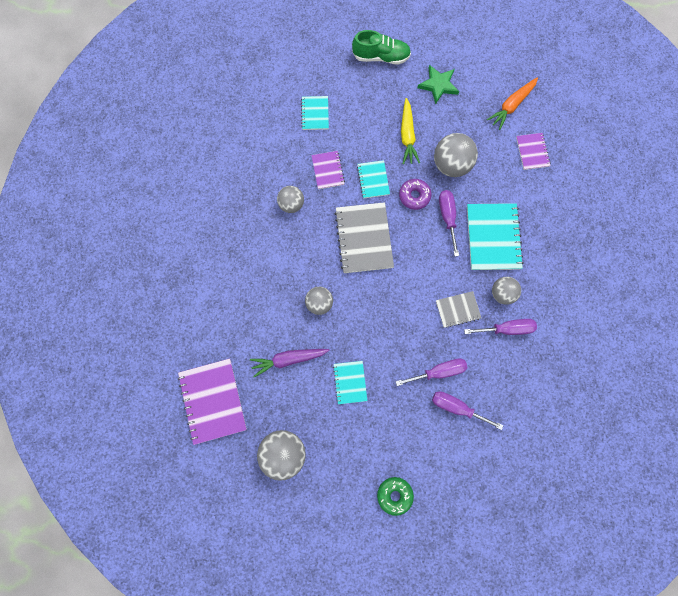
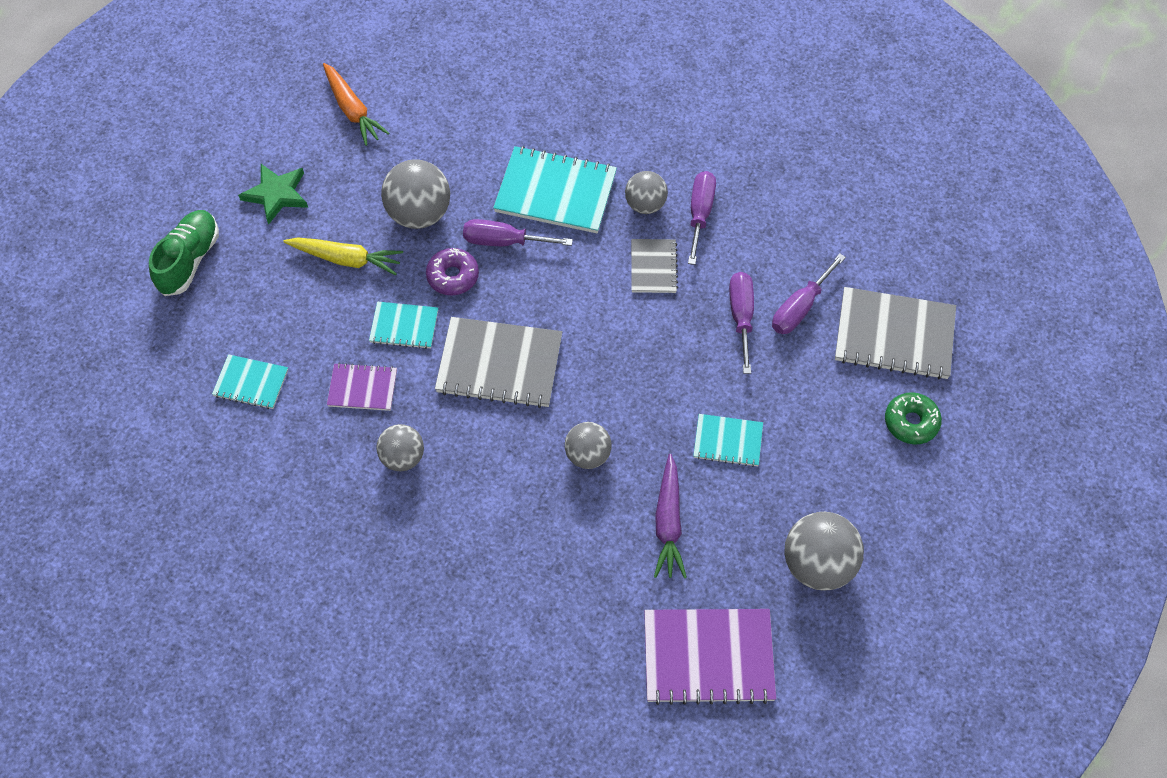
camera: 75 degrees left, 15 degrees down
purple notebook [516,133,551,170] -> none
none -> grey notebook [835,287,956,380]

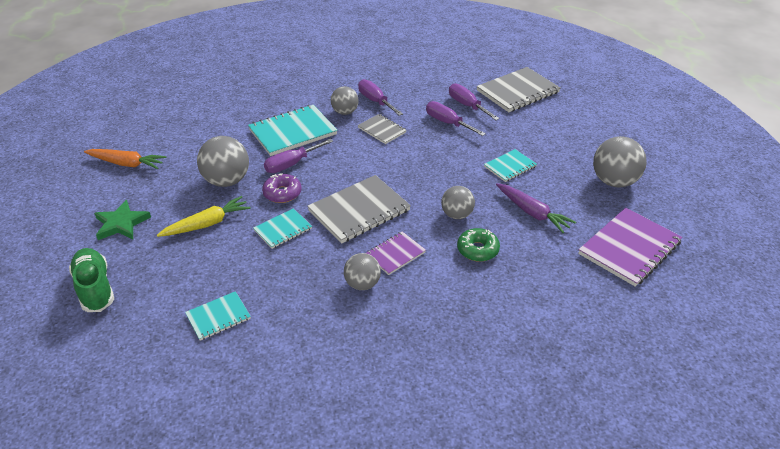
camera: 45 degrees left, 20 degrees down
purple notebook [327,363,397,411] -> purple notebook moved to [366,231,426,275]
purple screwdriver [772,254,846,334] -> purple screwdriver turned 150 degrees clockwise [449,83,500,120]
green donut [885,392,942,445] -> green donut moved to [457,228,500,262]

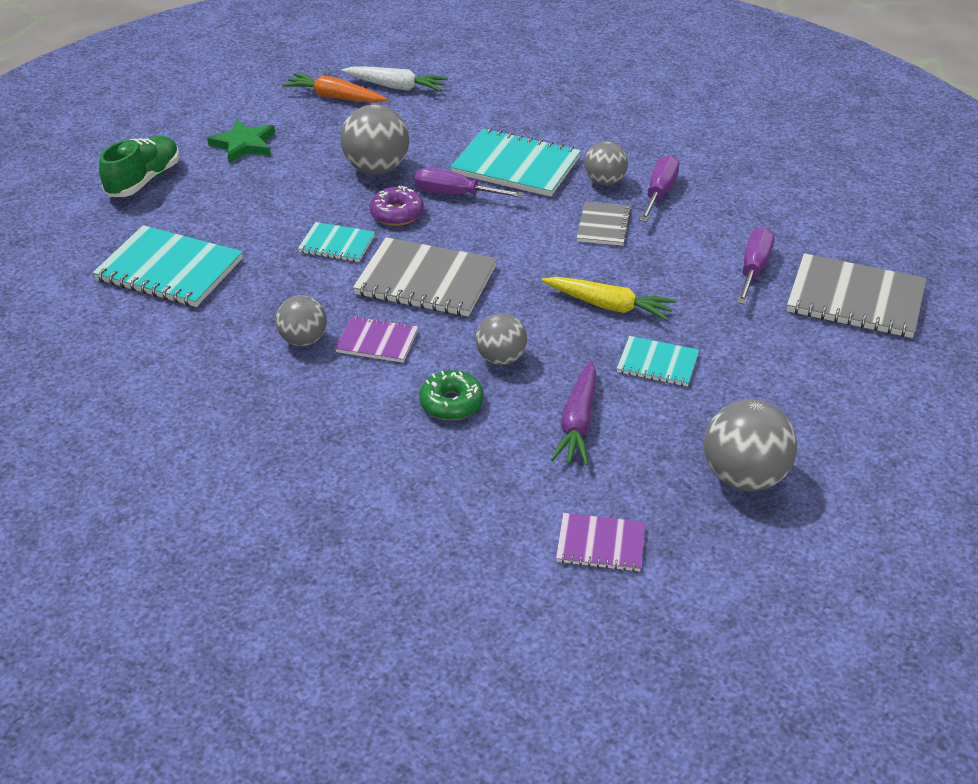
camera: 55 degrees right, 0 degrees up
orange carrot [84,149,166,169] -> orange carrot turned 135 degrees clockwise [283,73,387,103]
yellow carrot [157,196,251,237] -> yellow carrot moved to [542,277,676,320]
turquoise notebook [185,291,251,341] -> turquoise notebook [93,225,243,307], size x1.80
purple screwdriver [426,101,486,136] -> none
purple notebook [578,208,682,287] -> purple notebook [556,513,645,572], size x0.55
none -> white carrot [341,66,448,91]

